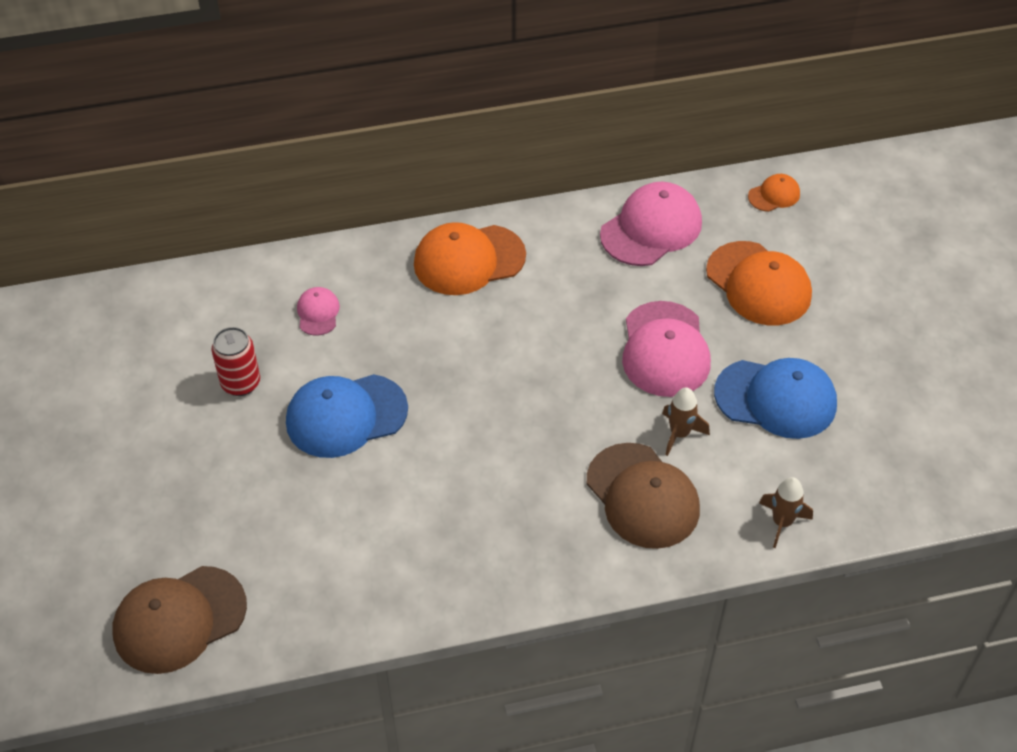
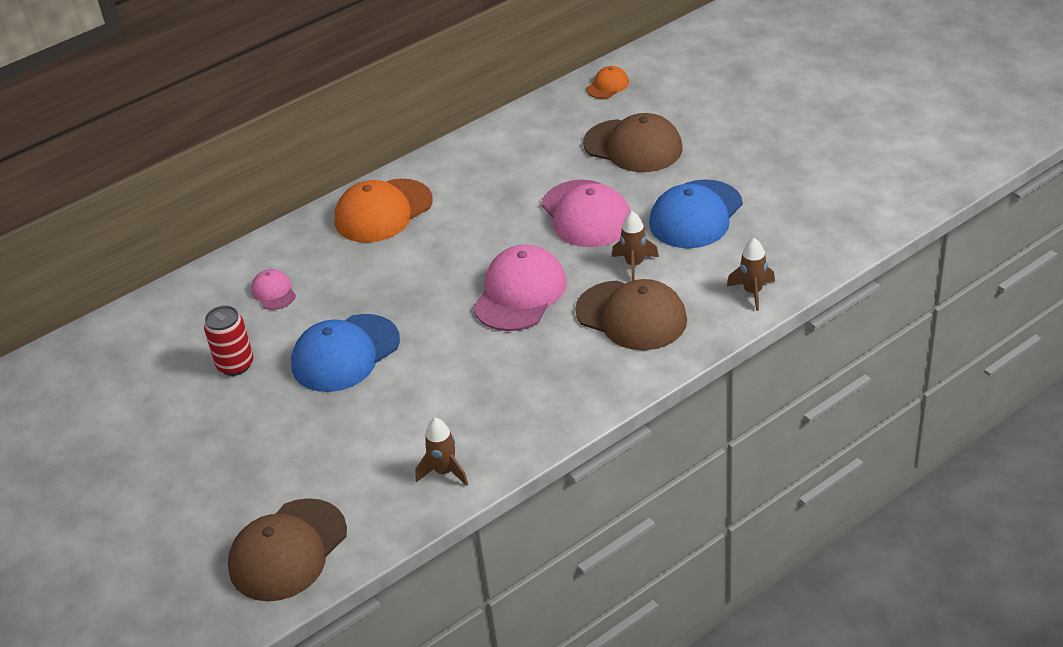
camera: 20 degrees left, 10 degrees down
pink cap [600,182,702,266] -> pink cap moved to [473,245,567,331]
orange cap [706,241,812,325] -> brown cap [583,113,683,172]
blue cap [714,358,837,439] -> blue cap turned 135 degrees clockwise [649,179,743,248]
none -> brown rocket [415,418,468,486]

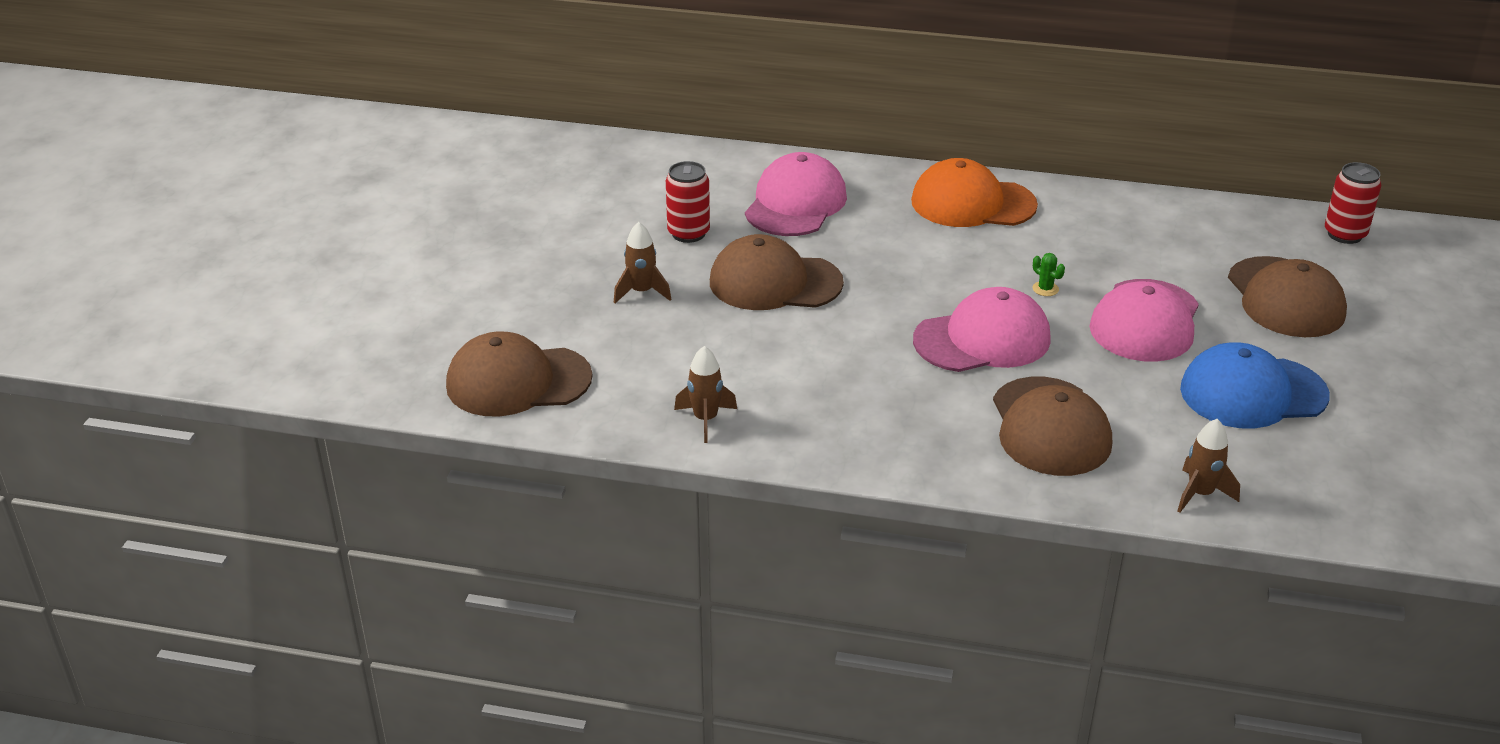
camera: 45 degrees right, 5 degrees down
pink cap [251,269,296,310] -> pink cap [745,152,847,236], size x2.01
blue cap [291,314,400,392] -> brown cap [710,234,844,310]
orange cap [587,66,629,99] -> red can [1325,162,1382,244]
brown rocket [612,211,659,281] -> brown rocket moved to [614,222,671,303]
none -> green cactus [1032,253,1065,296]

